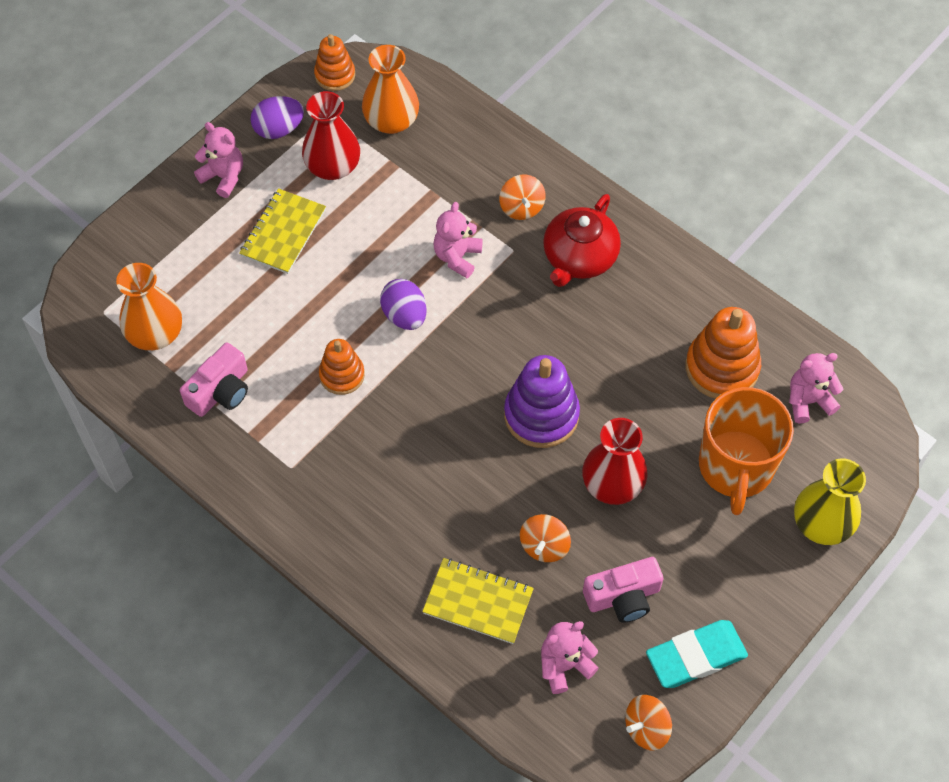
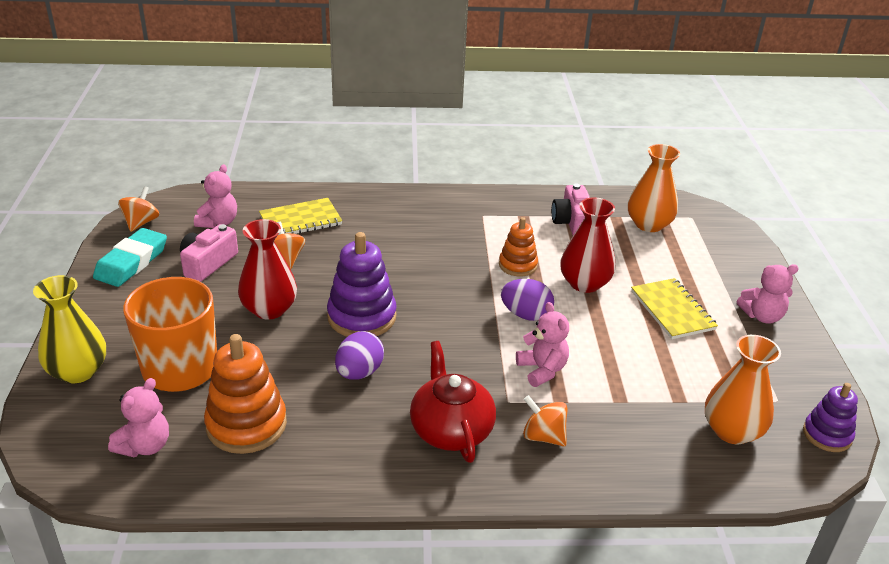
camera: 135 degrees right, 25 degrees down
purple egg [250,96,304,139] -> purple egg moved to [335,331,384,380]
red vase [302,91,360,180] -> red vase moved to [560,197,615,293]
orange stacking toy [314,34,355,91] -> purple stacking toy [803,383,858,452]

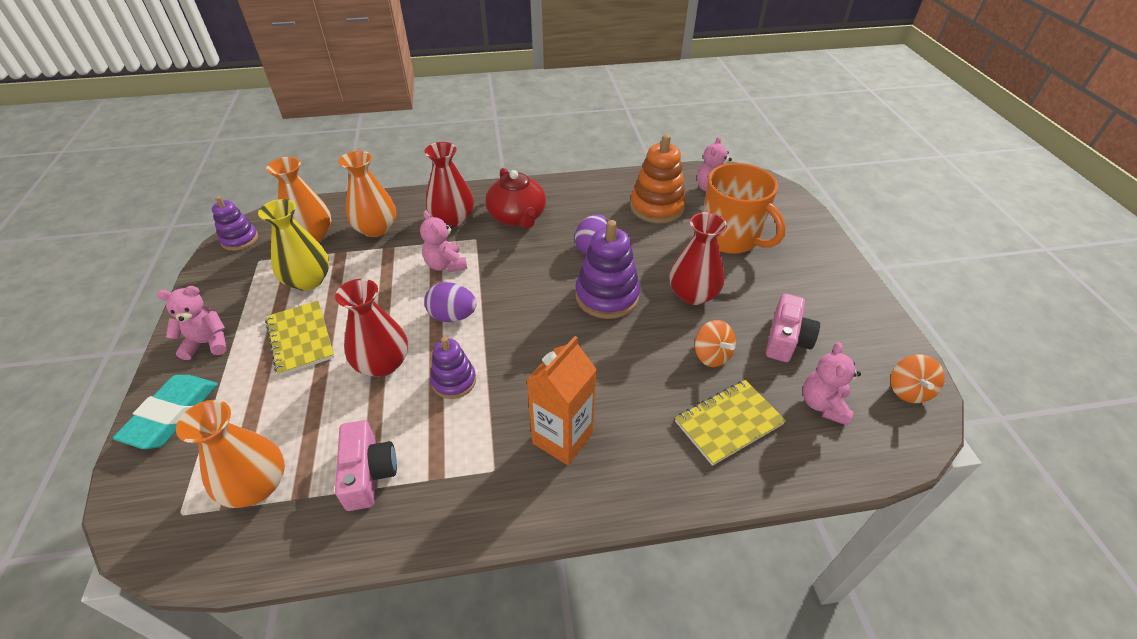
camera: 175 degrees right, 10 degrees up
yellow vase [33,275,106,383] -> yellow vase moved to [258,199,330,291]
turquoise eraser [93,228,167,287] -> turquoise eraser moved to [112,375,218,449]
orange stacking toy [499,217,538,276] -> purple stacking toy [430,337,476,399]
orange spinning top [523,395,567,446] -> red vase [424,142,474,227]
none -> orange vase [339,151,396,237]
none -> orange carton [527,336,597,465]

